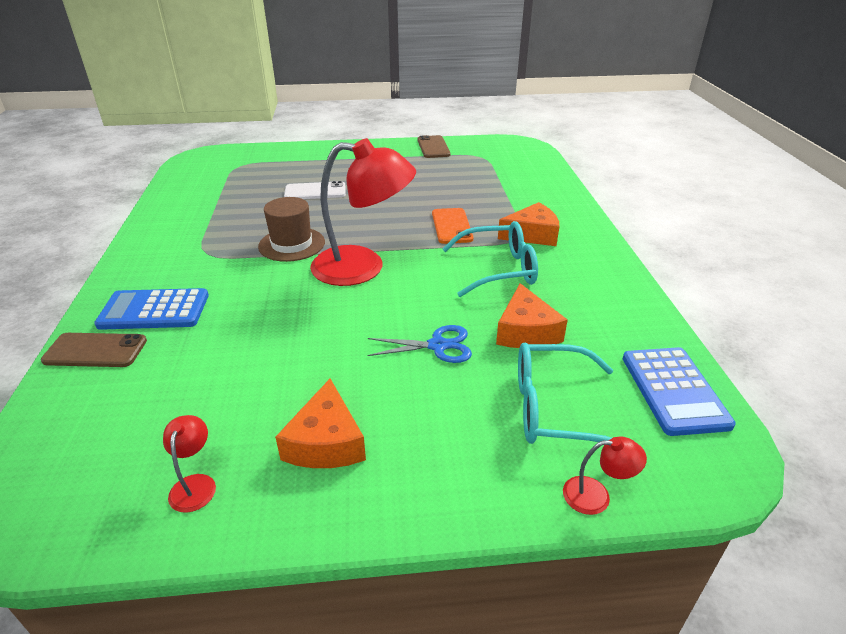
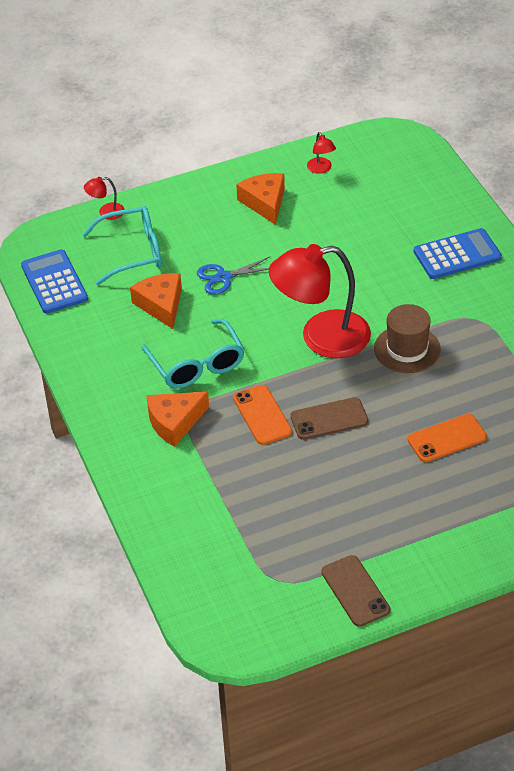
camera: 165 degrees right, 10 degrees up
brown phone [41,333,147,367] -> brown phone moved to [290,397,368,440]
white phone [284,181,346,199] -> orange phone [408,414,487,462]
turquoise glasses [442,221,538,297] -> turquoise glasses turned 90 degrees counterclockwise [141,319,245,388]

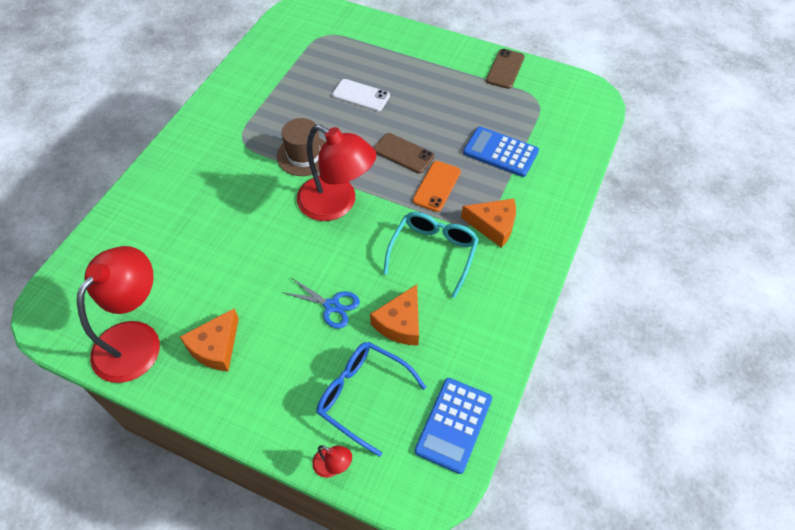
camera: 135 degrees left, 10 degrees up
turquoise glasses [82,206,162,285] -> blue glasses [317,342,426,457]
red lamp [307,132,336,174] -> red lamp [77,246,160,383], size x2.48
orange phone [408,414,487,462] -> white phone [332,79,390,112]
blue calculator [414,228,502,279] -> blue calculator moved to [463,127,539,177]

